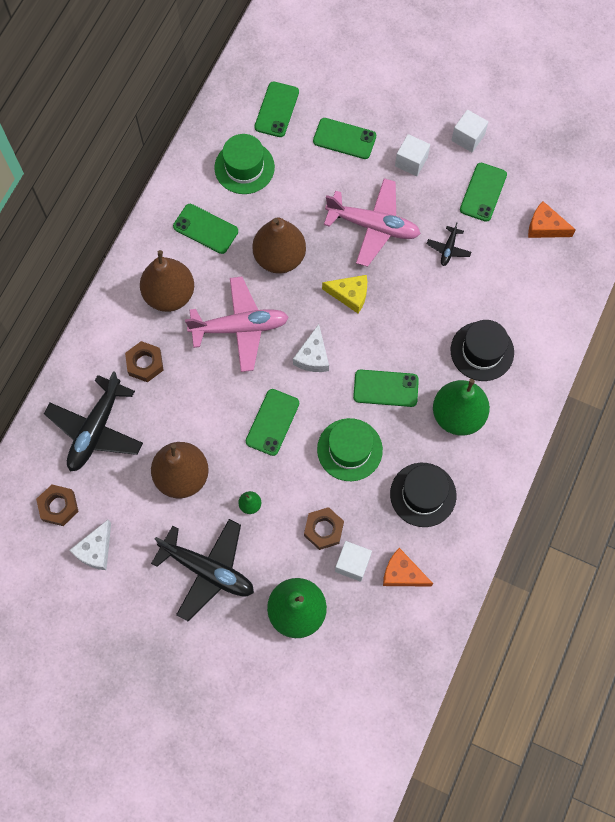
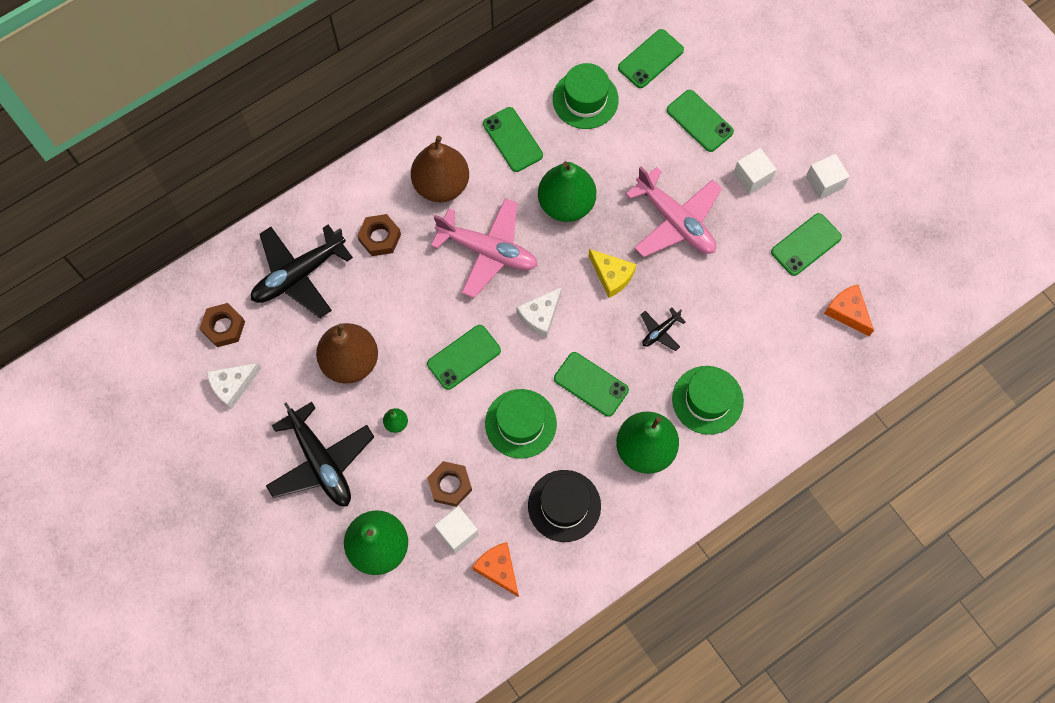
camera: 30 degrees right, 0 degrees up
brown pear [252,218,306,274] -> green pear [538,161,596,222]
black plane [427,222,471,266] -> black plane moved to [641,308,686,351]
black hat [451,320,514,381] -> green hat [672,366,744,435]

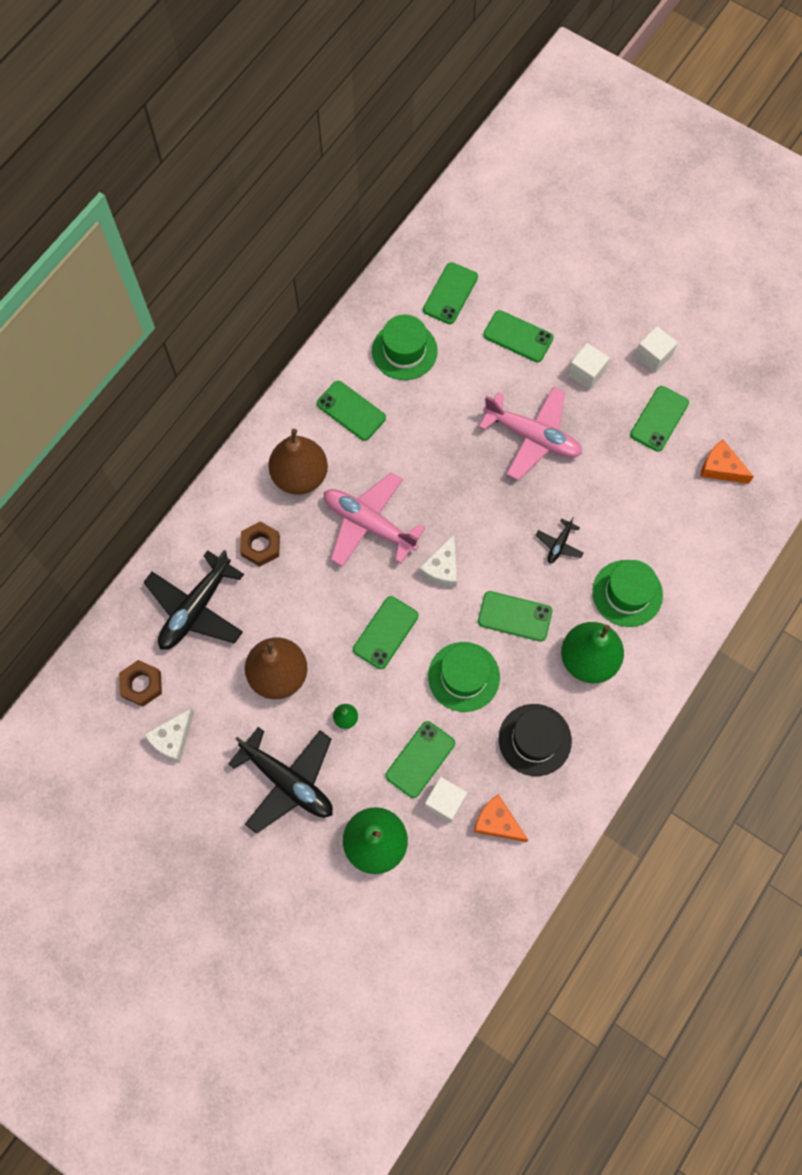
camera: 20 degrees left, 0 degrees up
brown nut [427,461,472,507] -> green phone [386,721,455,798]
pink plane [431,198,538,298] -> pink plane turned 150 degrees counterclockwise [324,472,425,567]
green pear [538,161,596,222] -> none
yellow cheese [588,249,637,298] -> none

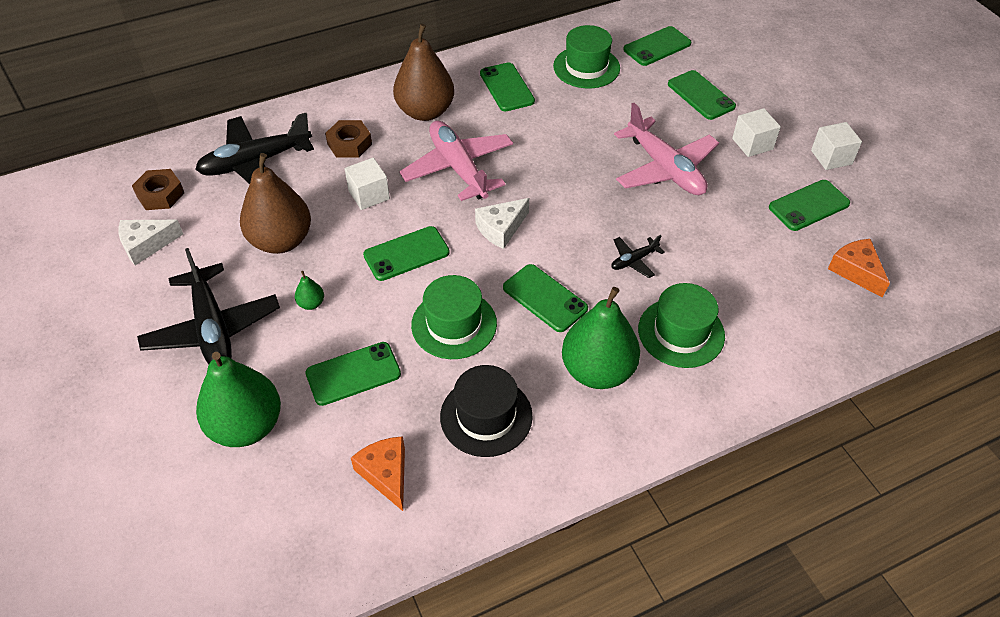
camera: 30 degrees right, 20 degrees down
white cube [424,777,467,823] -> white cube moved to [344,158,390,210]

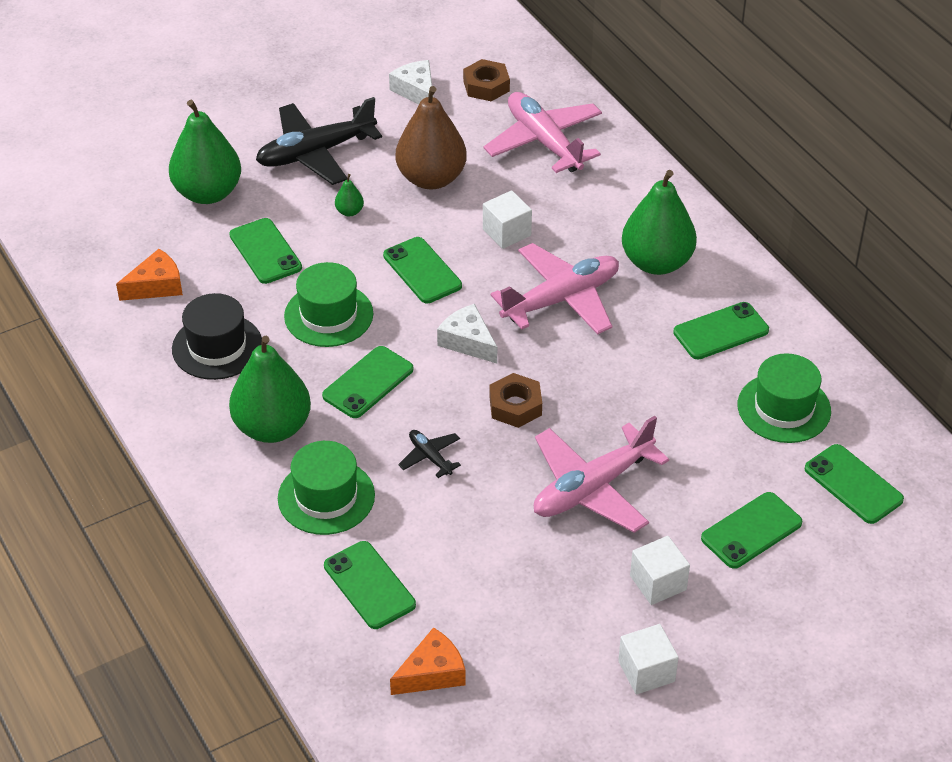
camera: 85 degrees right, 5 degrees down
black plane [195,113,314,184] -> pink plane [483,92,602,173]
brown nut [325,120,372,158] -> brown nut moved to [489,373,542,428]
brown pear [393,24,454,121] -> green pear [622,170,697,275]
green phone [769,180,850,231] -> green phone moved to [324,541,416,629]

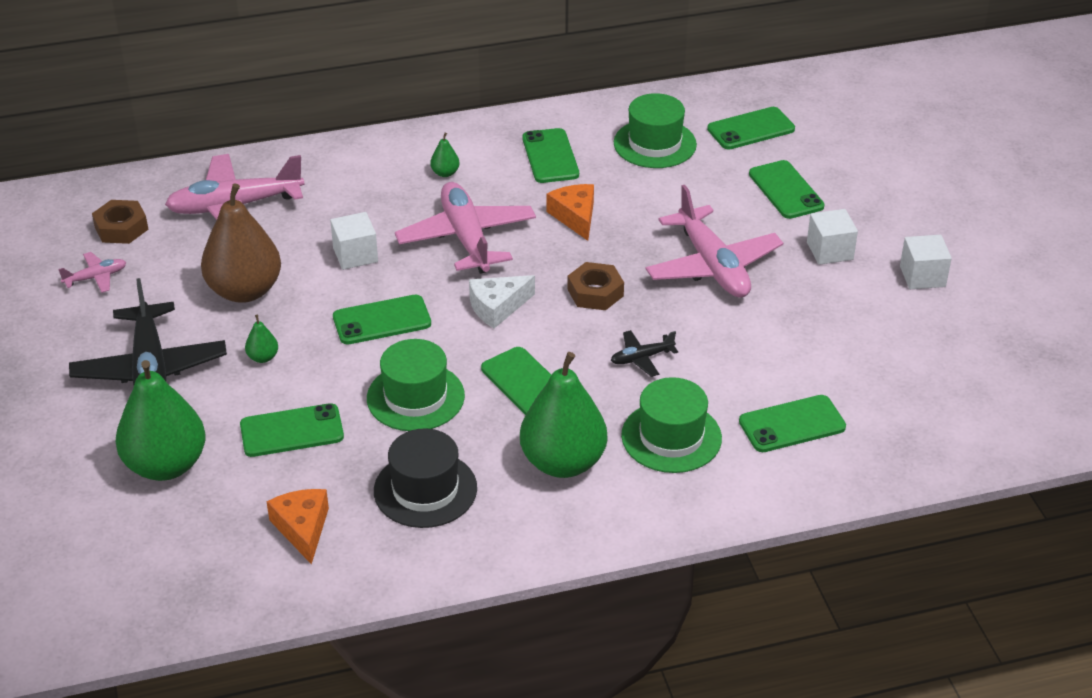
camera: 75 degrees left, 5 degrees down
white cheese [389,60,432,105] -> pink plane [58,252,126,293]
orange cheese [390,627,466,695] -> orange cheese moved to [547,184,594,241]
green pear [622,170,697,275] -> green pear [430,132,460,177], size x0.40

